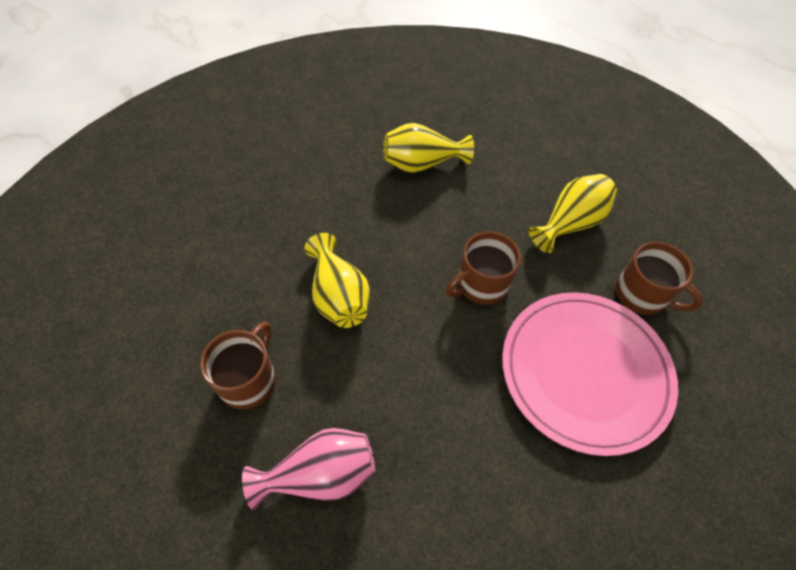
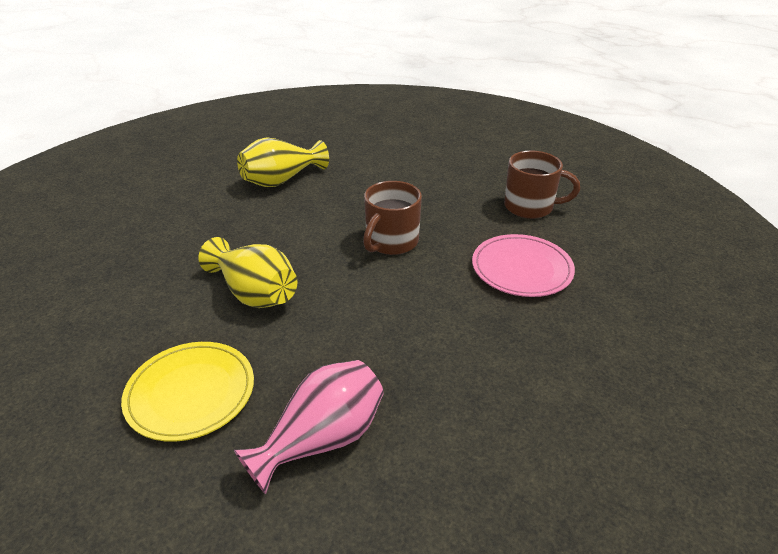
camera: 25 degrees left, 20 degrees down
brown mug [200,322,276,409] -> yellow plate [121,342,254,442]
pink plate [502,292,678,456] -> pink plate [472,234,575,297], size x0.59
yellow vase [529,174,617,253] -> none

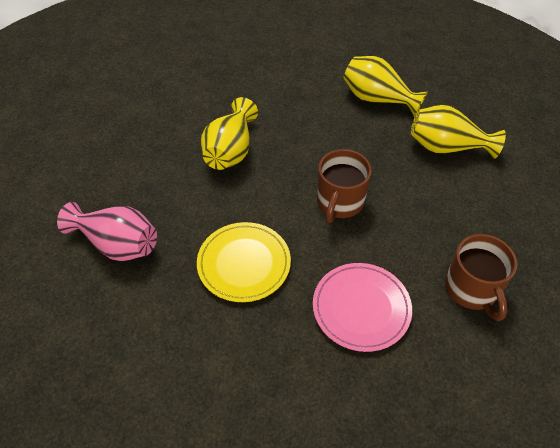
camera: 65 degrees right, 15 degrees up
yellow plate [121,342,254,442] -> yellow plate moved to [197,222,291,302]
brown mug [363,181,422,255] -> brown mug turned 75 degrees counterclockwise [317,149,372,223]
none -> yellow vase [411,105,506,159]

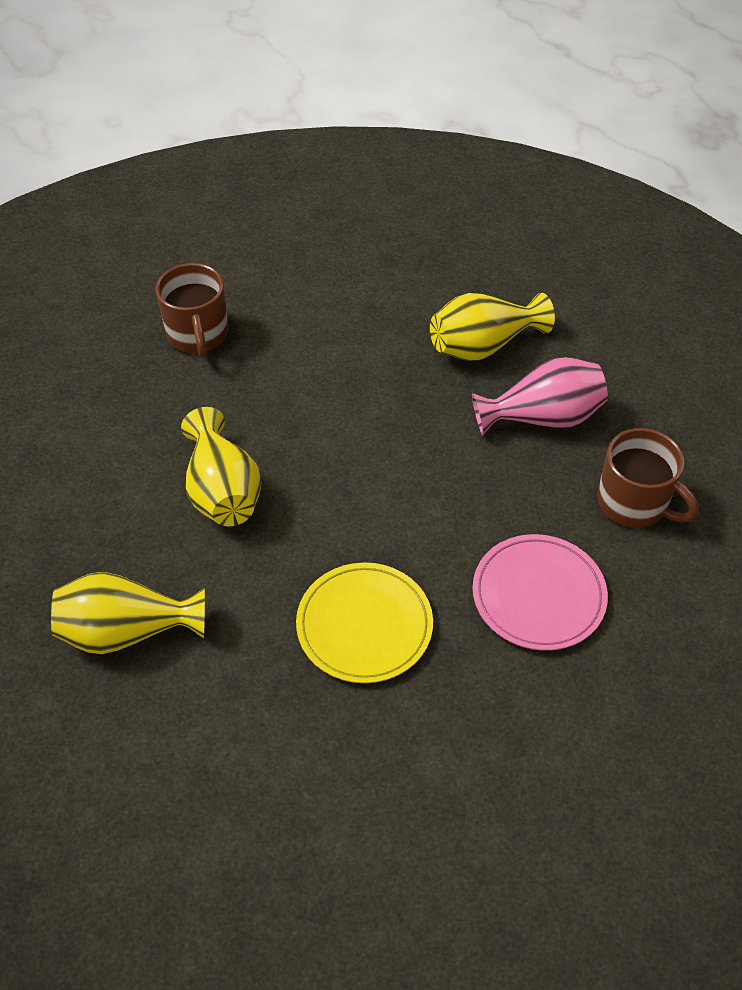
camera: 35 degrees left, 0 degrees up
pink vase [57,202,157,261] -> pink vase moved to [472,357,608,435]
brown mug [317,149,372,223] -> brown mug moved to [156,263,228,358]
yellow vase [343,56,428,116] -> yellow vase moved to [51,572,205,654]

